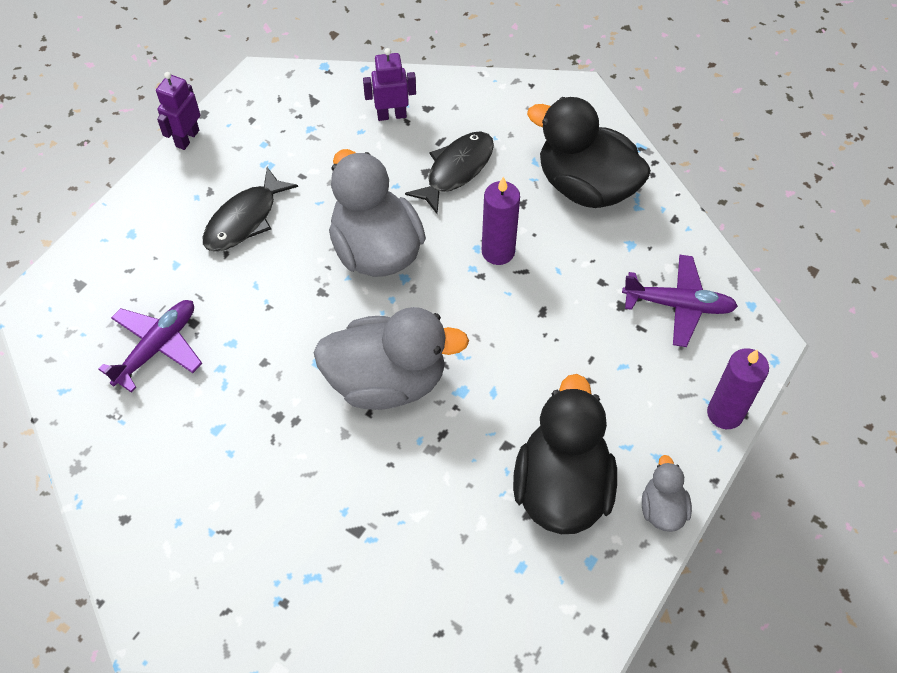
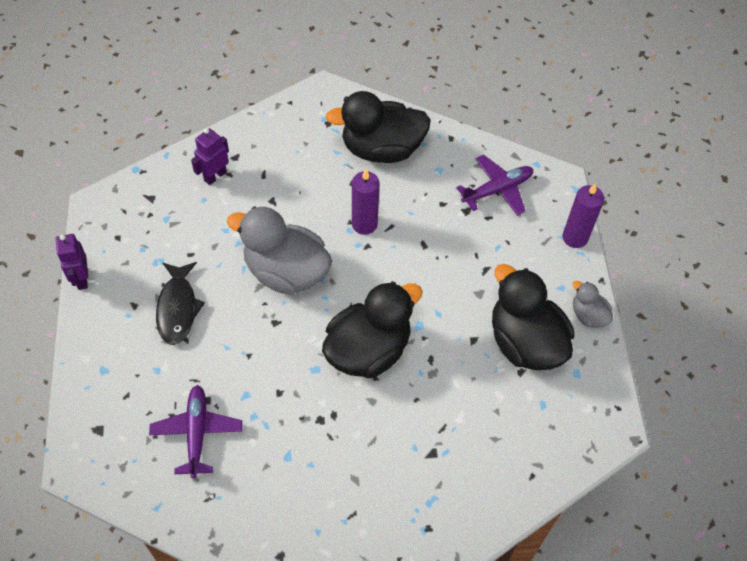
camera: 40 degrees left, 0 degrees up
grey duck [313,307,469,410] -> black duck [322,281,423,378]
black fish [405,131,494,214] -> none

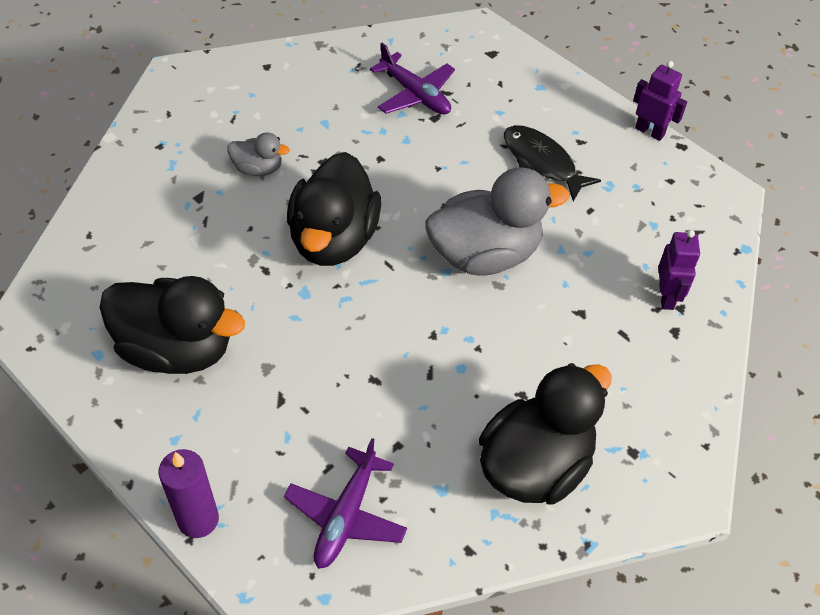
camera: 140 degrees right, 5 degrees down
purple candle [352,169,380,235] -> none
grey duck [572,281,613,328] -> grey duck moved to [227,133,290,176]

